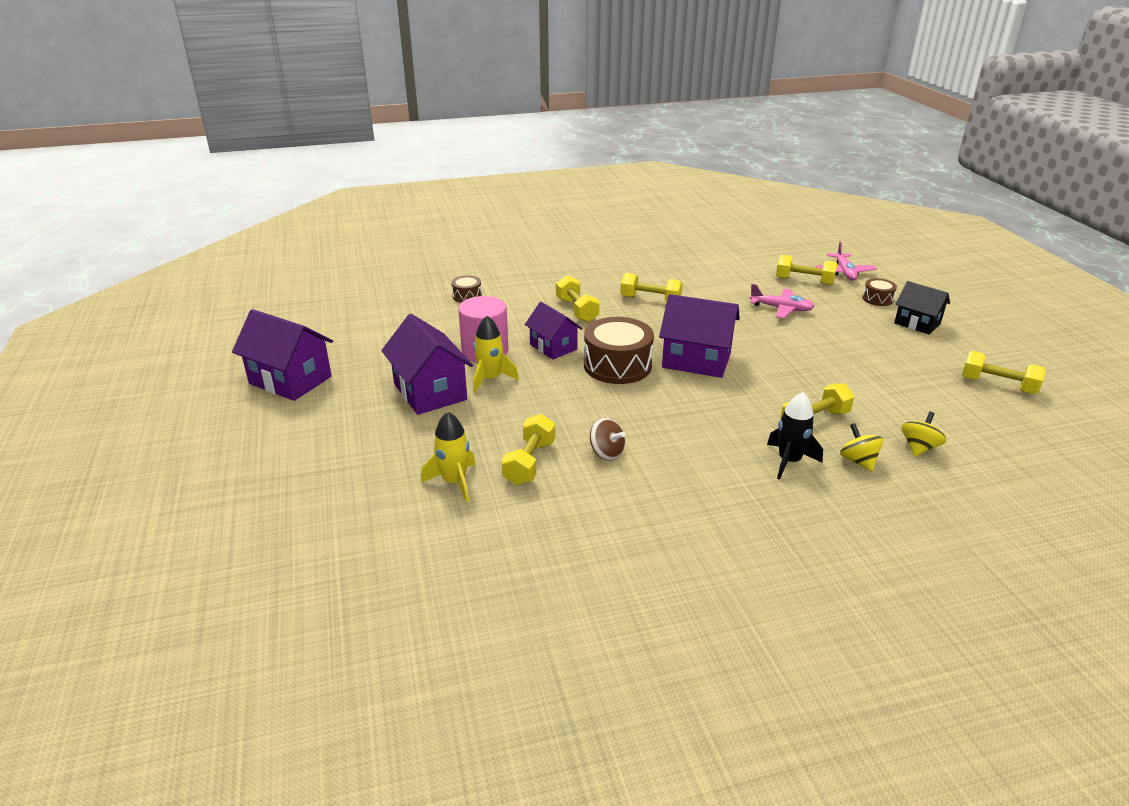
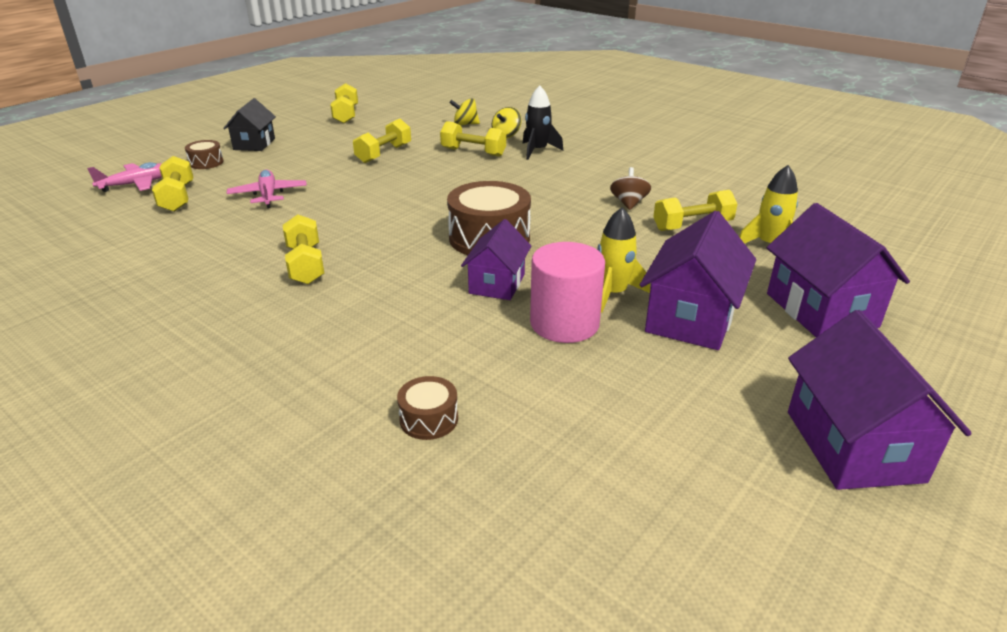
camera: 125 degrees left, 0 degrees up
yellow dumbbell [556,275,600,322] -> yellow dumbbell moved to [353,119,411,163]
purple house [659,294,740,378] -> purple house moved to [767,203,910,337]

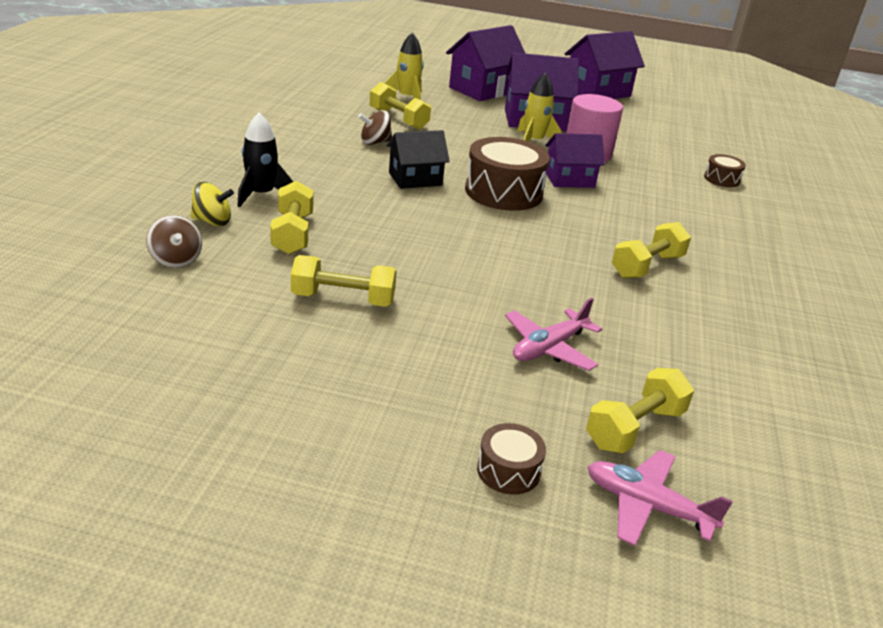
camera: 120 degrees left, 0 degrees up
black house [223,98,276,151] -> black house moved to [386,130,450,189]
yellow dumbbell [330,83,358,123] -> none
yellow spinning top [450,98,480,126] -> brown spinning top [146,215,202,268]

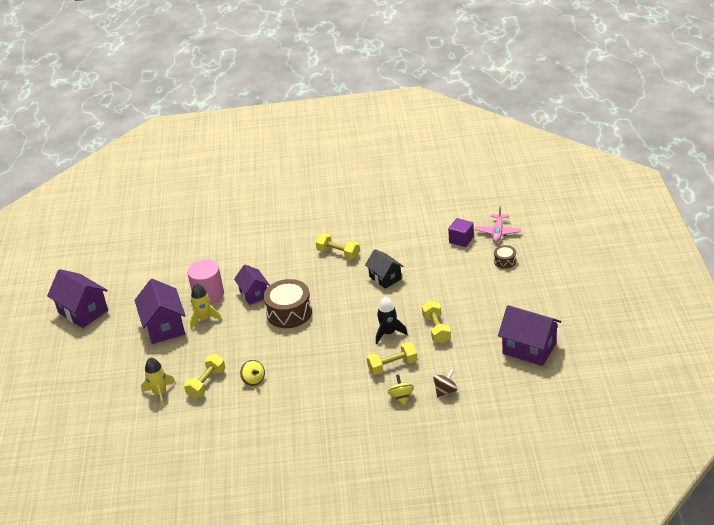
camera: 100 degrees left, 5 degrees up
black rocket [237,112,293,207] -> black rocket moved to [376,297,408,344]
brown spinning top [358,110,392,145] -> yellow spinning top [240,359,265,386]
black house [386,130,450,189] -> black house moved to [365,249,404,289]
purple house [446,25,526,101] -> purple house moved to [498,305,561,366]
pink plane [505,298,602,371] -> none
yellow dumbbell [586,368,694,454] -> purple cube [448,218,474,247]
brown drum [704,154,746,187] -> none

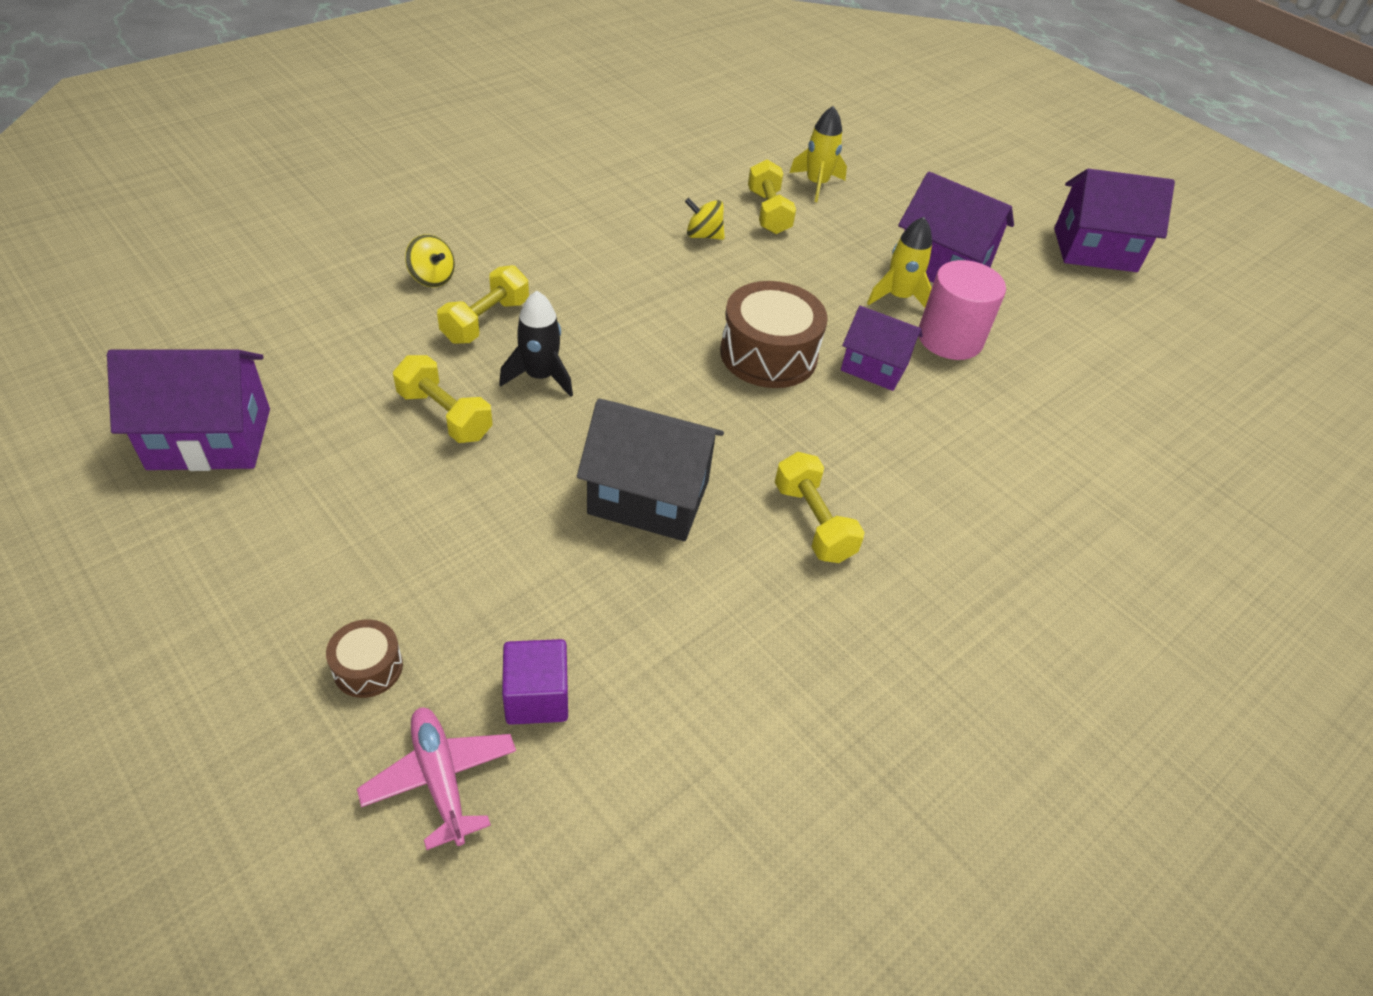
camera: 135 degrees right, 10 degrees up
yellow dumbbell [316,233,360,260] -> yellow dumbbell turned 75 degrees clockwise [775,452,865,563]
black house [365,249,404,289] -> black house [577,399,724,541], size x1.55
brown spinning top [433,369,458,397] -> none

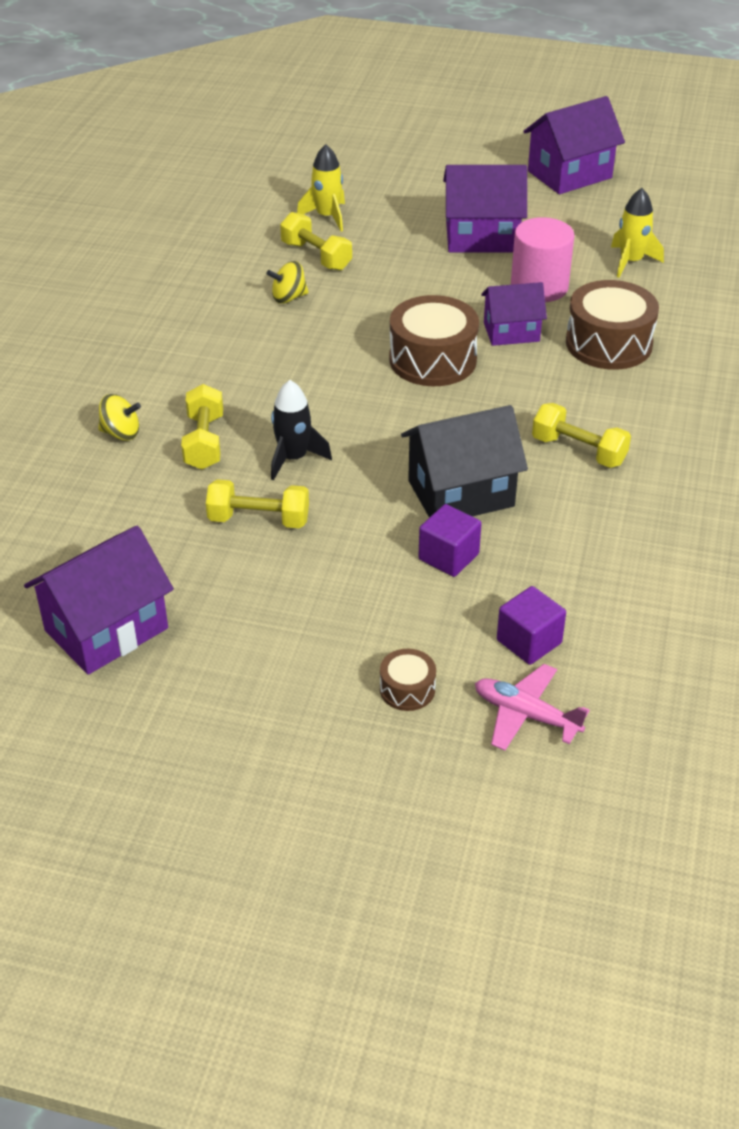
camera: 30 degrees left, 5 degrees down
yellow rocket [867,217,932,307] -> yellow rocket moved to [611,188,664,278]
none -> purple cube [418,504,482,577]
none -> brown drum [566,280,659,370]

